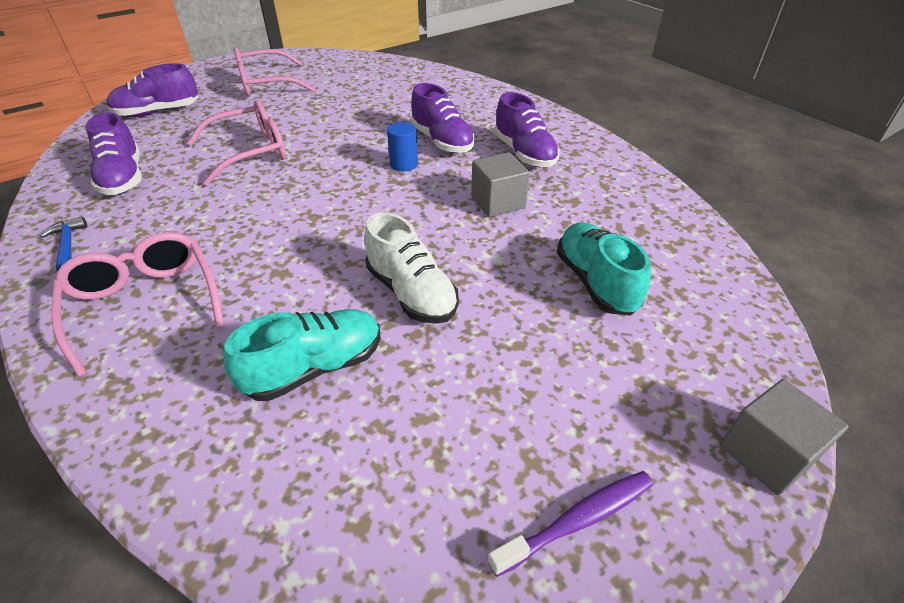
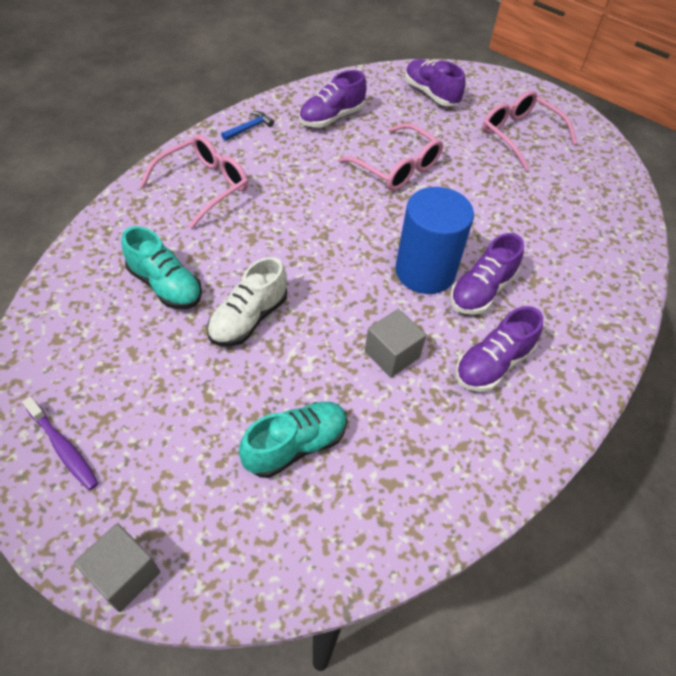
camera: 70 degrees right, 10 degrees up
blue cylinder [387,122,418,172] -> blue cylinder [395,187,474,294], size x2.24

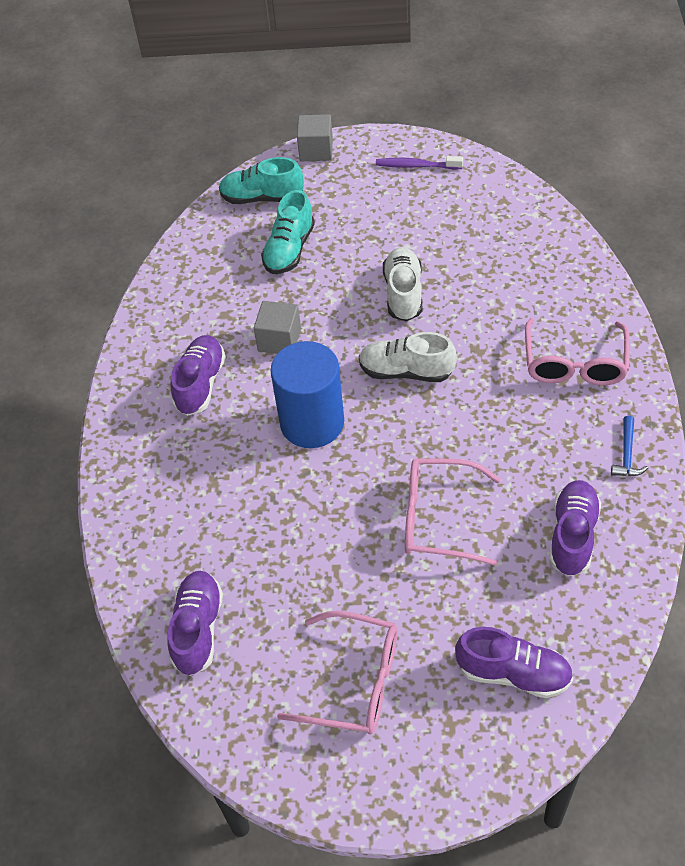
camera: 150 degrees right, 0 degrees up
turquoise shoe [121,226,202,309] -> turquoise shoe moved to [219,157,304,204]
purple shoe [450,233,524,315] -> purple shoe moved to [167,571,223,676]
none -> white shoe [359,332,457,382]

